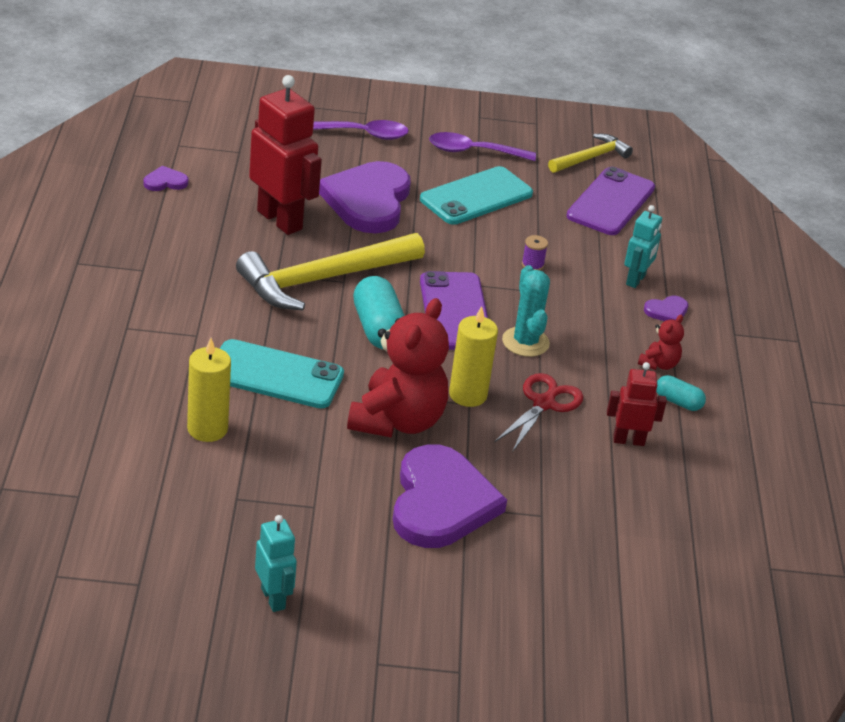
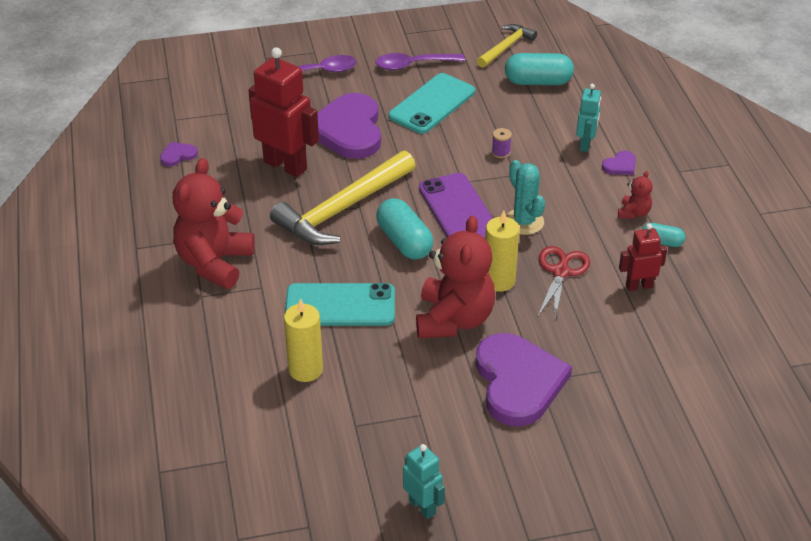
camera: 10 degrees left, 5 degrees up
purple phone [566,167,655,235] -> turquoise capsule [505,53,574,85]
none -> red teddy bear [173,158,255,289]

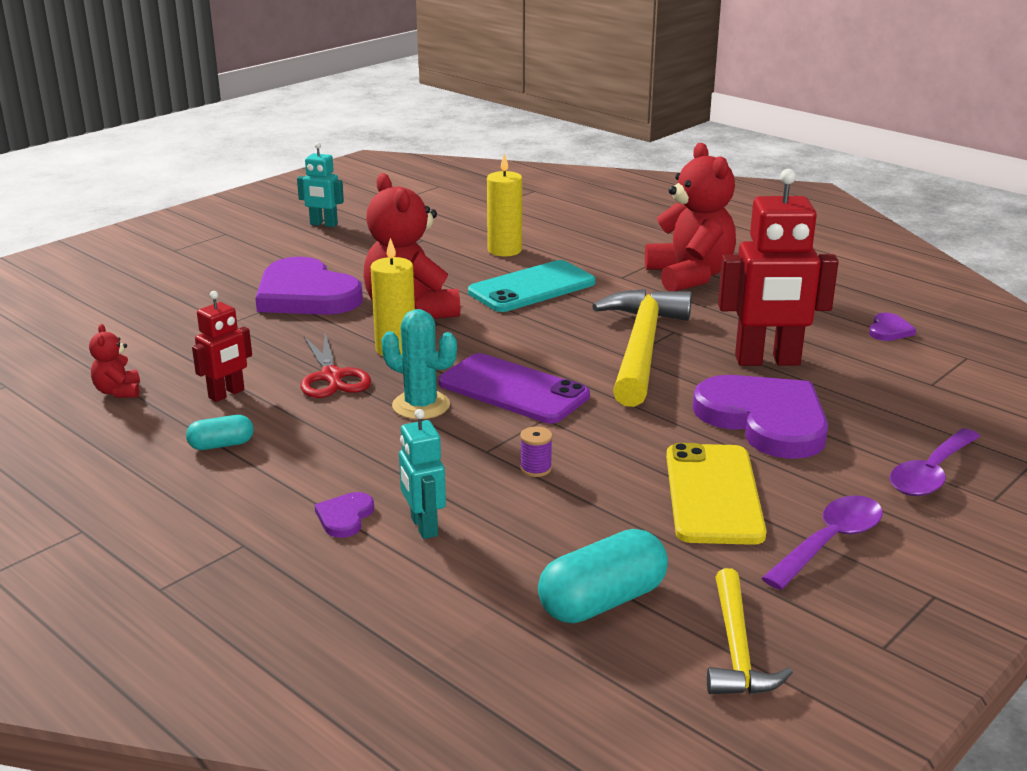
camera: 145 degrees right, 15 degrees down
turquoise capsule [376,198,433,260] -> none
turquoise phone [389,73,475,134] -> yellow phone [666,443,767,545]
red teddy bear [618,171,653,219] -> red teddy bear moved to [89,324,140,398]

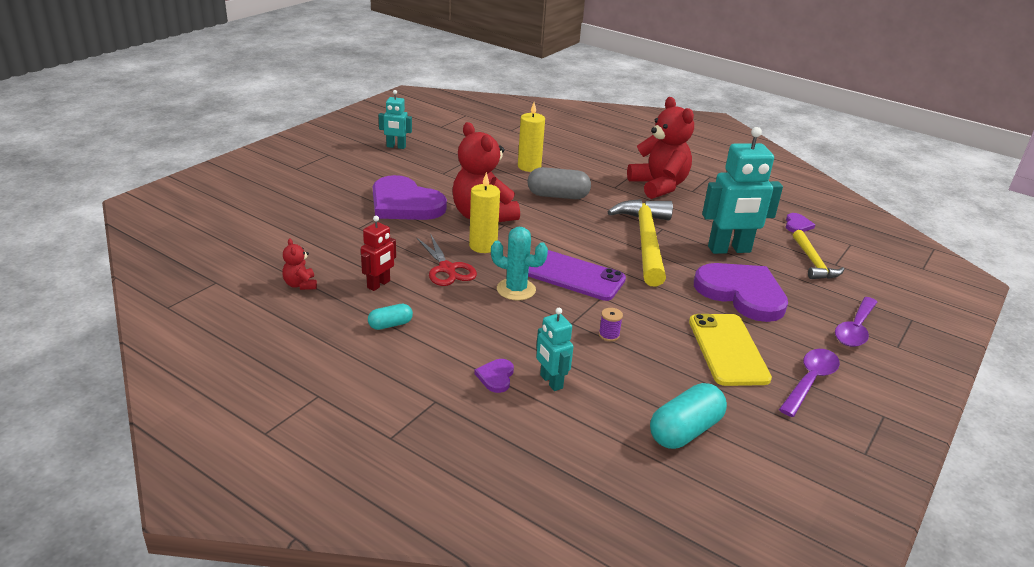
camera: 10 degrees left, 5 degrees up
turquoise phone [468,260,596,312] -> grey capsule [527,167,591,199]
yellow hammer [707,568,793,695] -> yellow hammer moved to [793,230,845,279]
red robot [718,169,839,366] -> turquoise robot [702,127,783,254]

